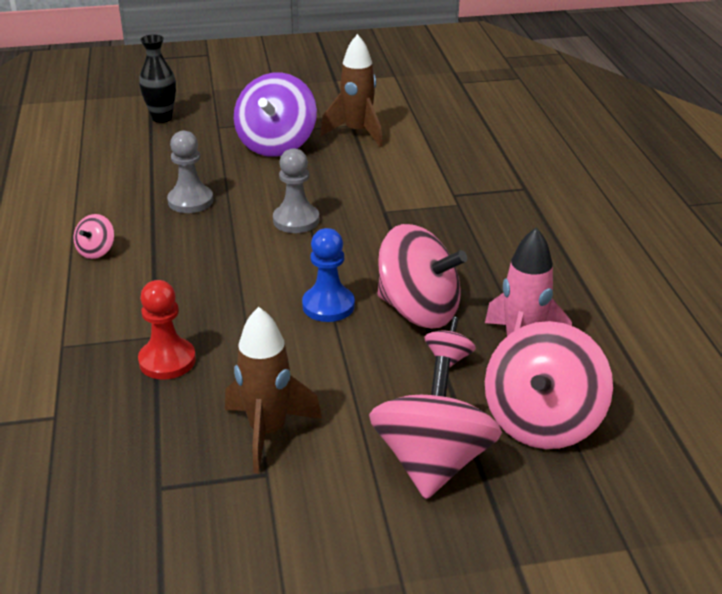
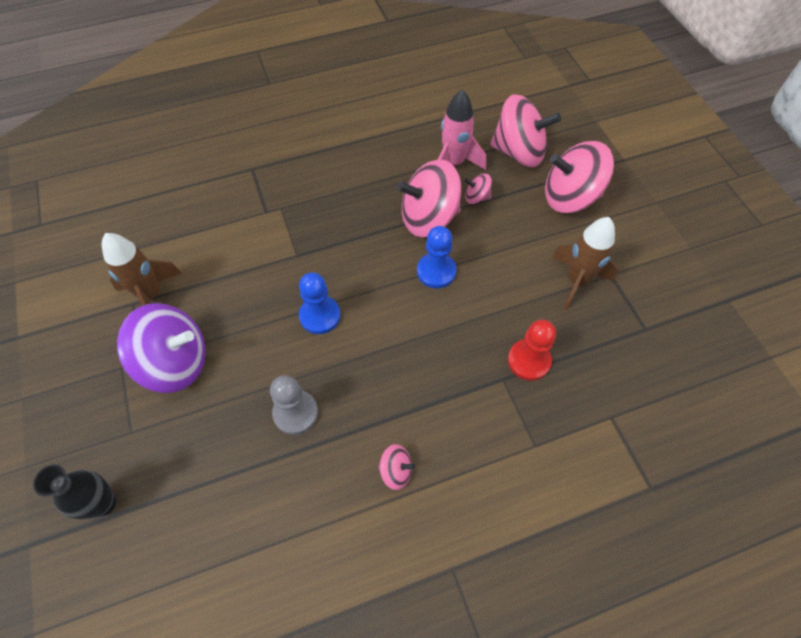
camera: 100 degrees left, 25 degrees up
grey pawn [273,148,319,233] -> blue pawn [299,272,340,334]
pink spinning top [378,224,467,328] -> pink spinning top turned 120 degrees counterclockwise [397,159,461,237]

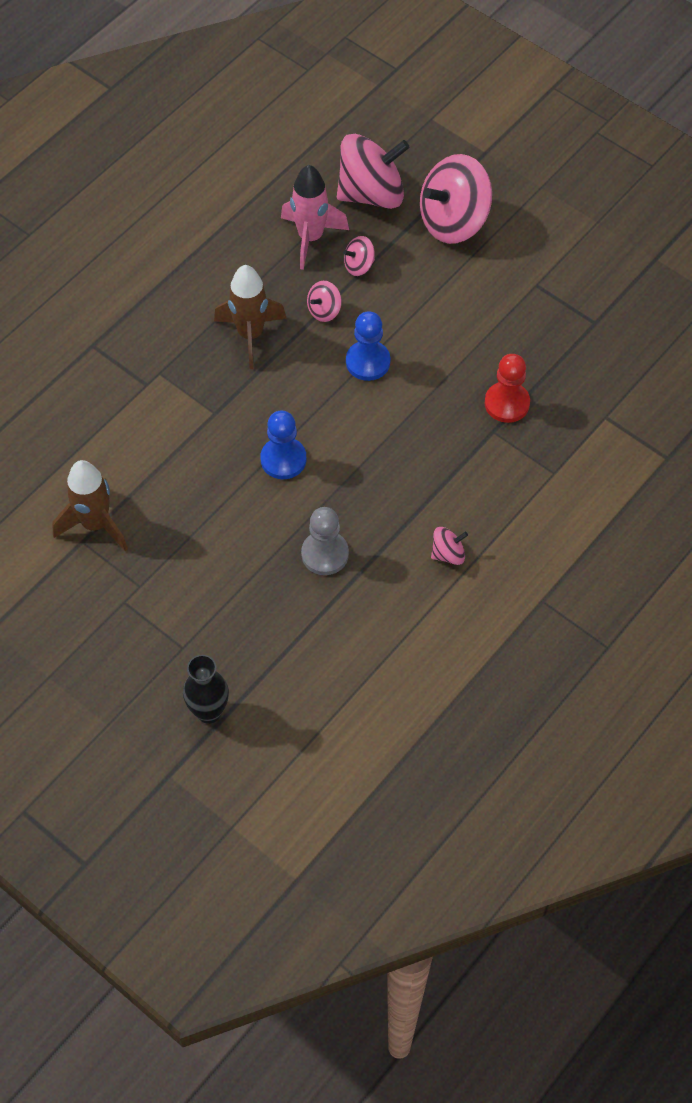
camera: 30 degrees left, 0 degrees up
purple spinning top [117,303,206,393] -> none
pink spinning top [397,159,461,237] -> pink spinning top [307,281,342,322], size x0.45
brown rocket [552,217,618,310] -> brown rocket moved to [214,265,287,369]

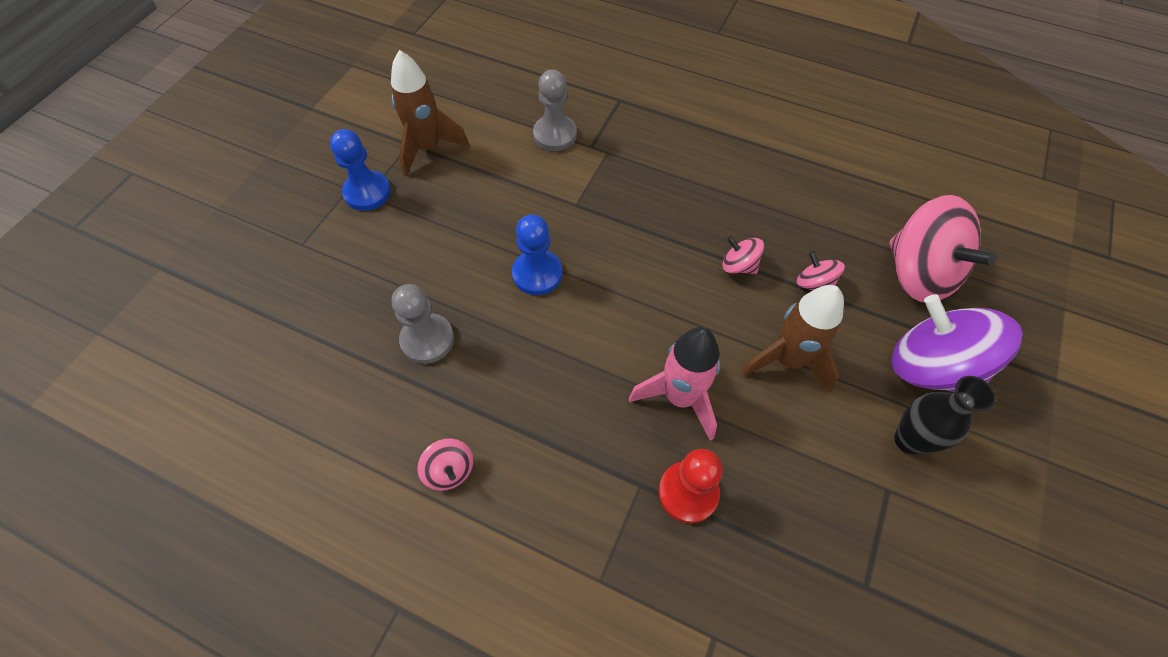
camera: 75 degrees right, 0 degrees up
black vase [183,655,229,724] -> black vase moved to [894,376,996,454]
brown rocket [214,265,287,369] -> brown rocket moved to [741,285,844,393]
pink rocket [281,165,349,270] -> pink rocket moved to [629,327,720,441]
blue pawn [346,311,390,381] -> blue pawn moved to [330,129,391,211]
pink spinning top [420,154,492,244] -> purple spinning top [891,294,1023,392]
none -> grey pawn [533,70,577,151]

